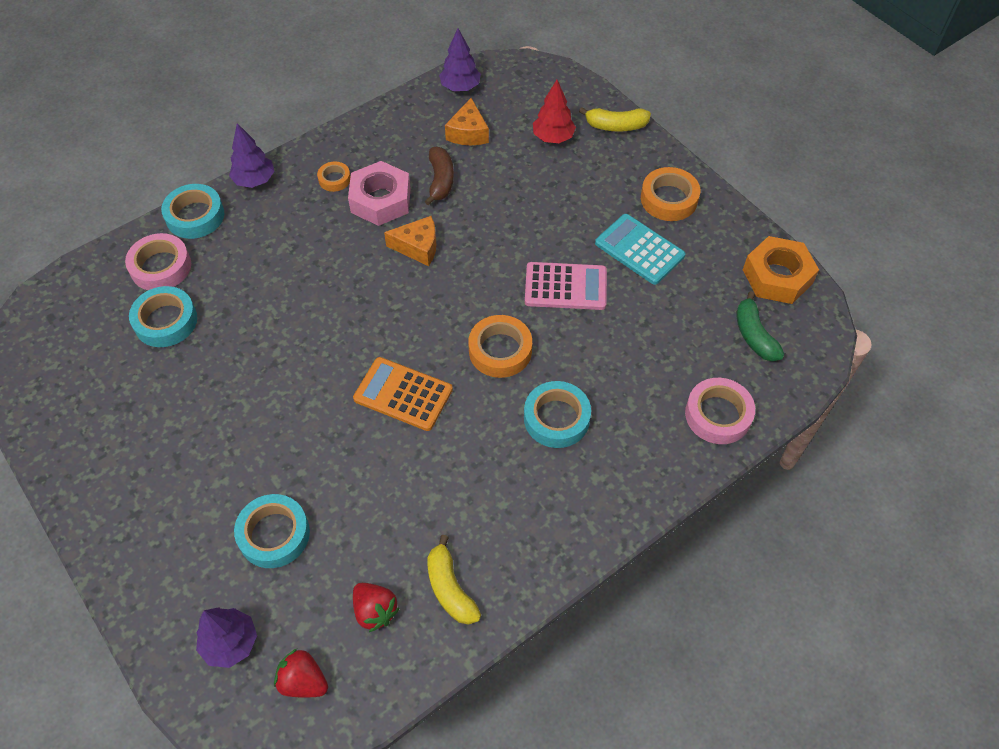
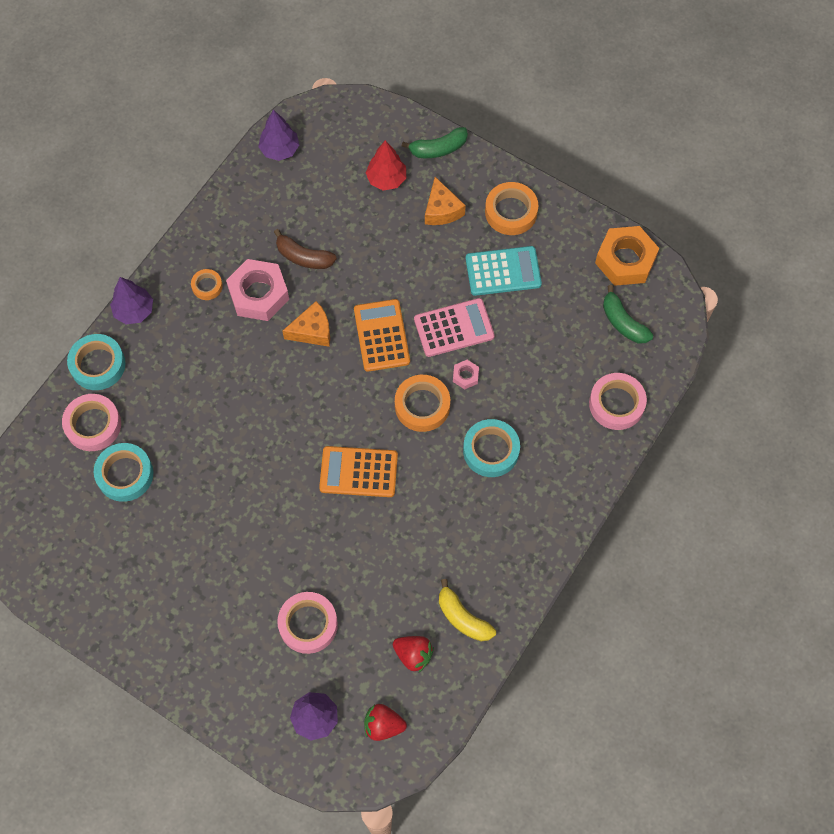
camera: 20 degrees left, 10 degrees up
turquoise tape [234,494,310,568] -> pink tape [277,592,338,654]
brown banana [425,147,454,205] -> brown banana turned 135 degrees clockwise [274,229,337,269]
orange cheese [445,98,489,145] -> orange cheese moved to [425,177,466,225]
yellow banana [579,107,651,132] -> green banana [402,127,468,158]
turquoise calculator [595,214,685,285] -> turquoise calculator turned 150 degrees clockwise [466,246,542,296]
none -> orange calculator [354,299,410,372]
none -> pink nut [453,360,479,389]

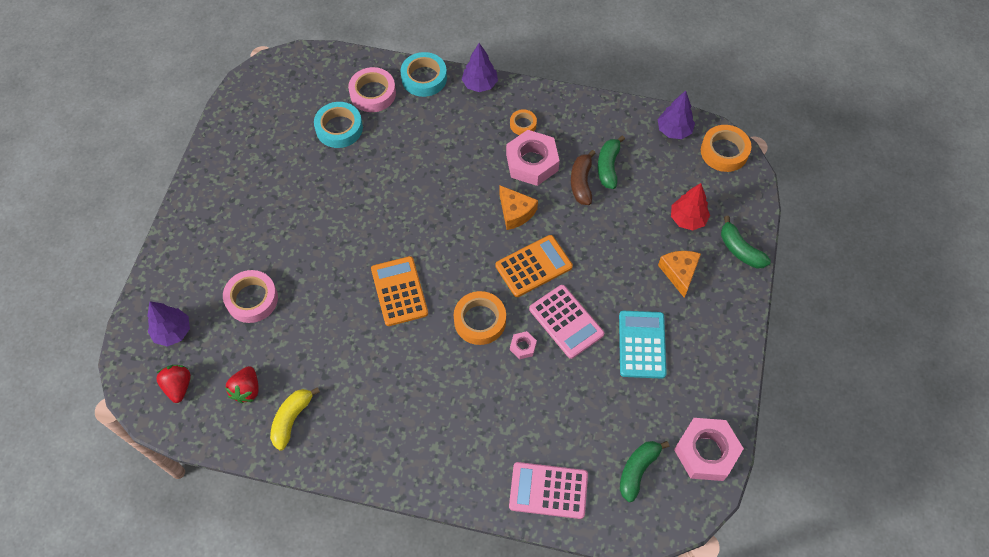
camera: 70 degrees right, 5 degrees down
orange cheese [425,177,466,225] -> orange cheese turned 120 degrees clockwise [658,251,701,298]
turquoise tape [463,419,520,477] -> none
turquoise calculator [466,246,542,296] -> turquoise calculator turned 150 degrees counterclockwise [619,311,667,379]
orange tape [485,182,538,235] -> orange tape moved to [701,125,752,172]
pink tape [589,373,647,430] -> pink calculator [509,462,588,519]
orange nut [595,226,659,286] -> pink nut [674,418,744,481]
none -> green banana [598,135,625,189]

